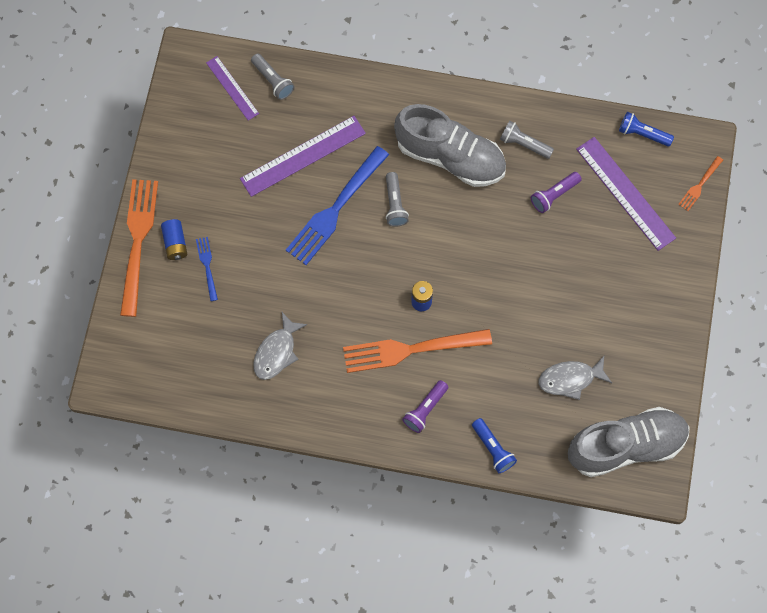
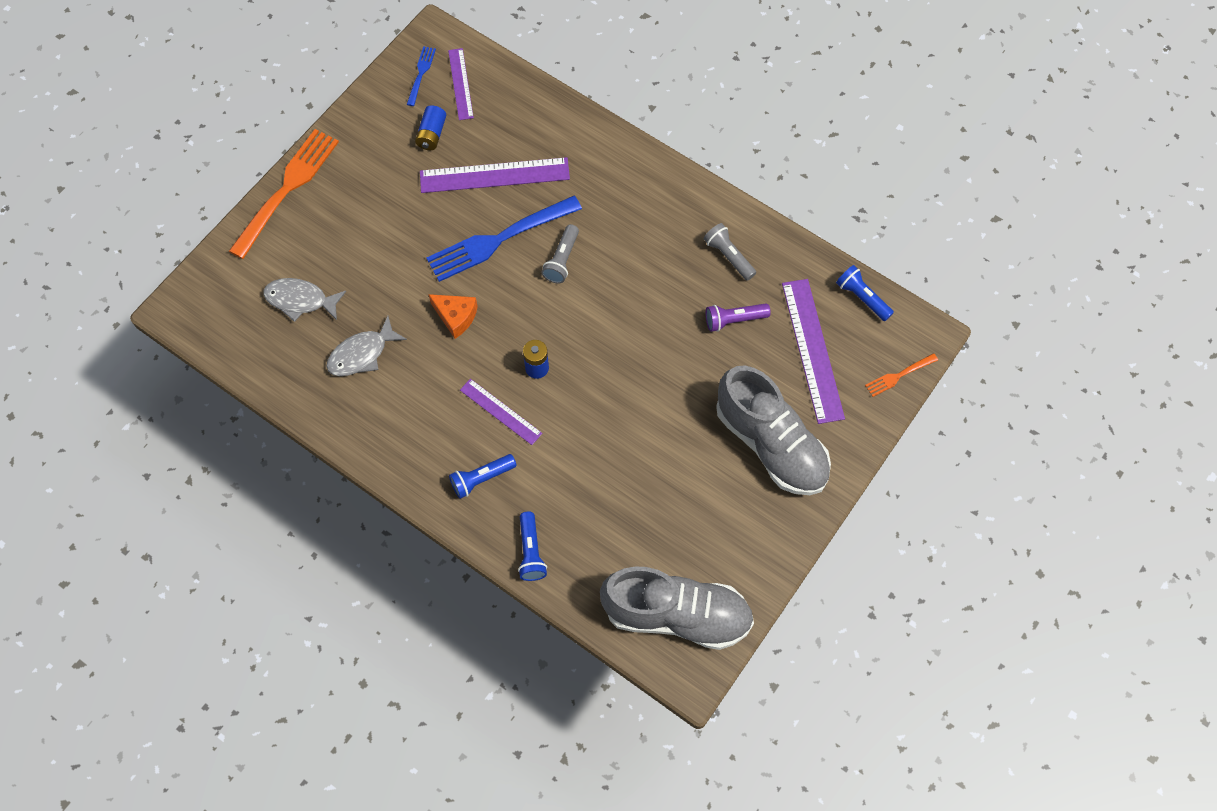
camera: 25 degrees right, 5 degrees down
blue battery [161,219,187,260] -> blue battery moved to [415,105,446,150]
blue fork [196,237,218,301] -> blue fork moved to [407,46,436,106]
grey flashlight [251,54,294,100] -> none
orange fork [343,329,492,373] -> purple ruler [460,379,542,445]
grey shoe [394,104,506,187] -> grey shoe moved to [716,366,831,495]
purple flashlight [402,380,448,433] -> blue flashlight [449,454,517,499]
grey fish [538,356,612,400] -> grey fish moved to [263,278,346,322]
none -> orange cheese [428,294,478,339]

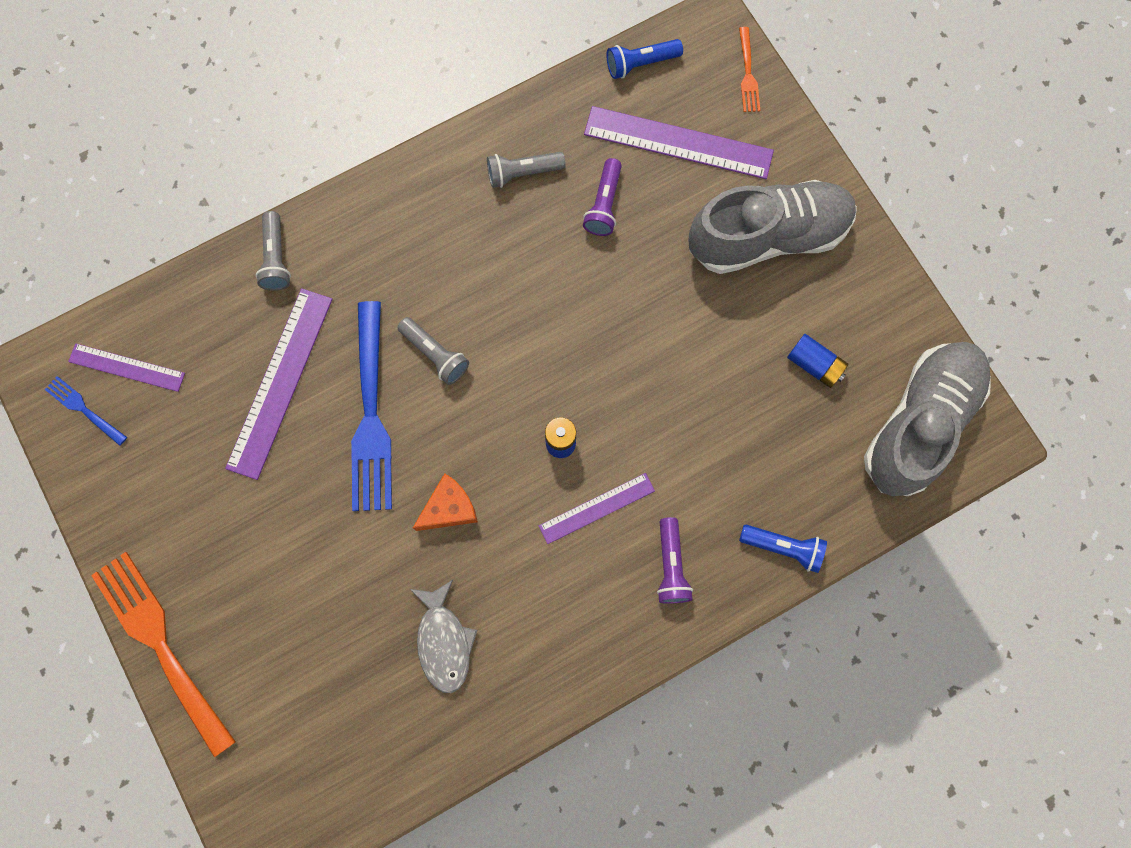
camera: 65 degrees left, 10 degrees up
grey fish [263,278,346,322] -> none
blue battery [415,105,446,150] -> blue battery moved to [787,334,848,388]
blue flashlight [449,454,517,499] -> purple flashlight [657,517,693,604]
none -> grey flashlight [256,211,291,291]

